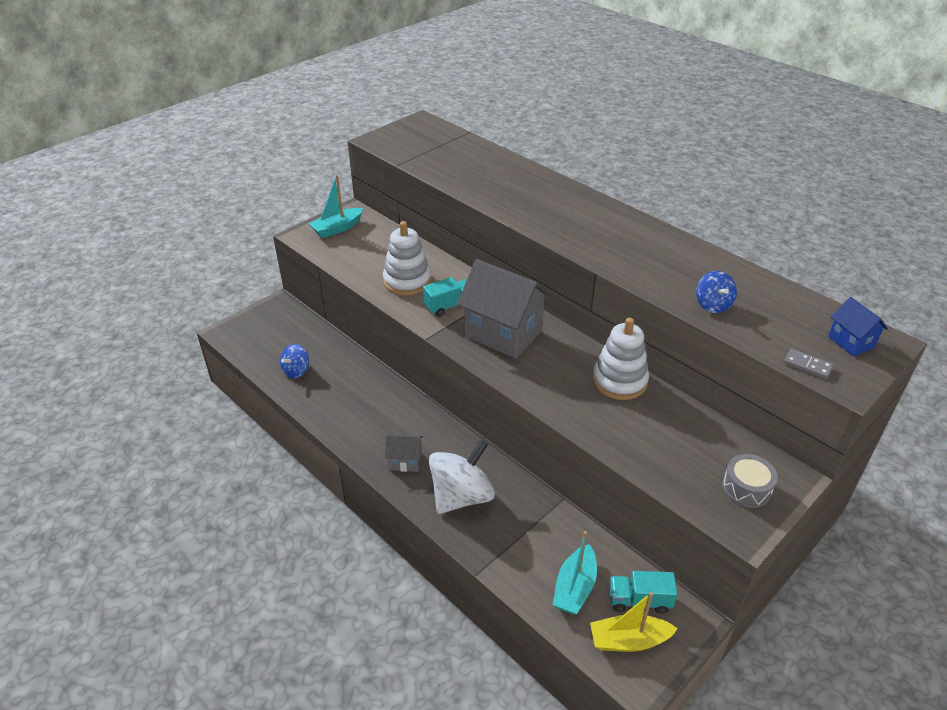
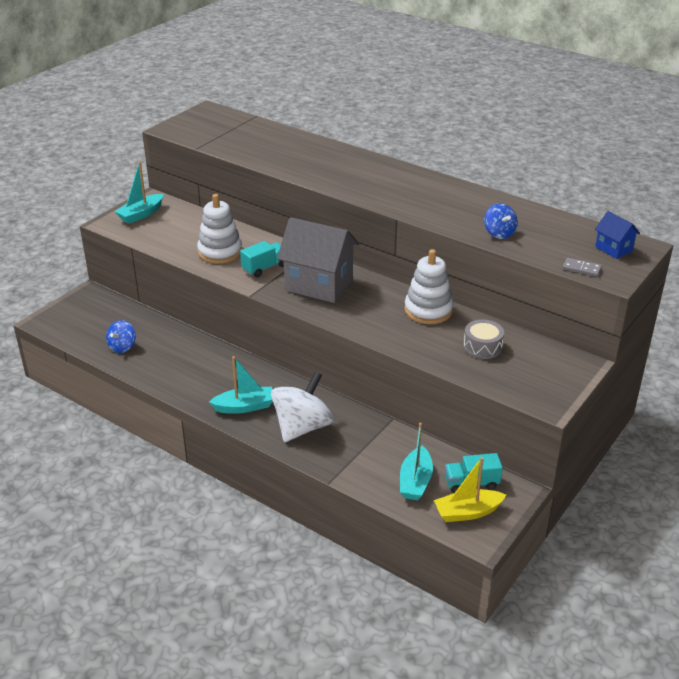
camera: 10 degrees left, 5 degrees down
grey house [385,434,423,472] -> turquoise boat [209,356,273,414]
grey drum [722,454,778,508] -> grey drum moved to [463,320,504,359]

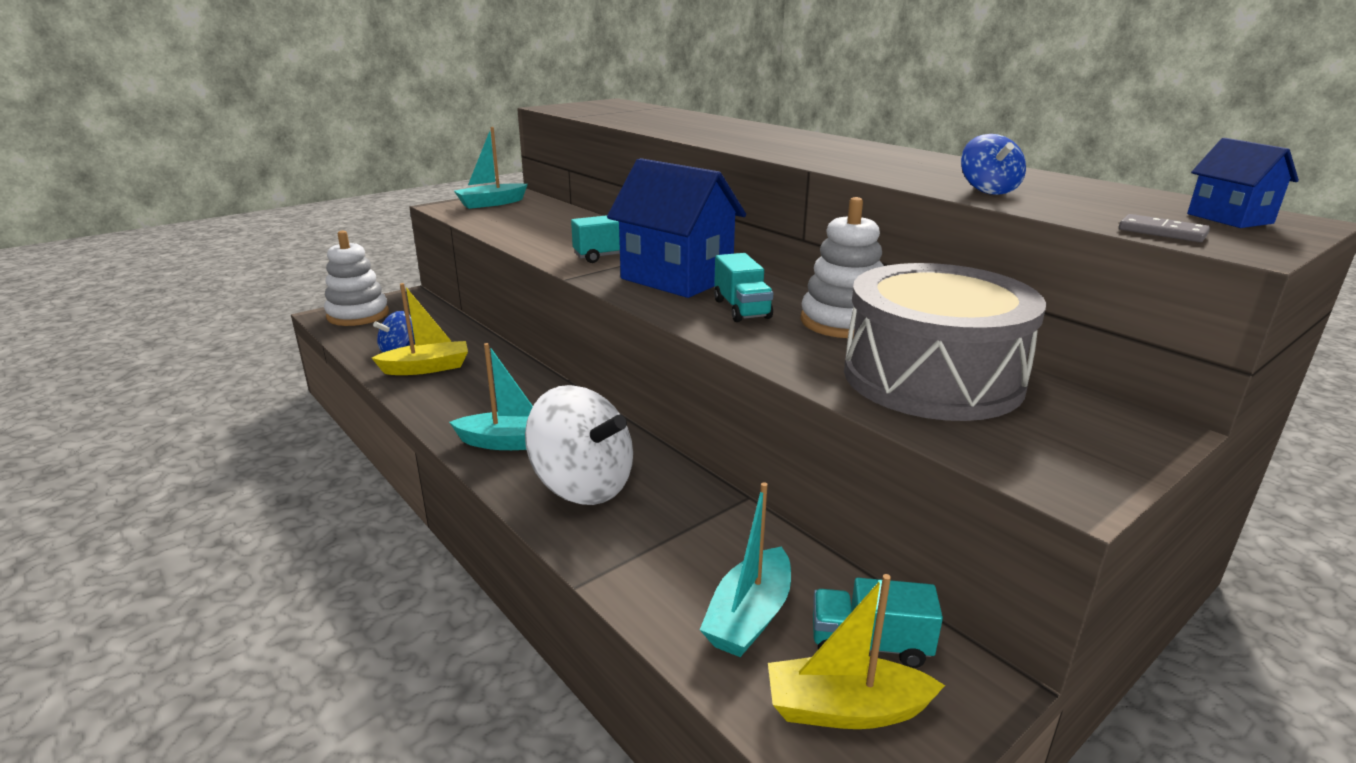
camera: 15 degrees right, 10 degrees down
white stacking toy [197,194,242,264] -> white stacking toy moved to [324,231,389,326]
white spinning top [271,372,333,442] -> white spinning top turned 75 degrees clockwise [525,385,633,505]
grey house [277,217,359,303] -> blue house [607,158,746,298]
grey drum [463,320,504,359] -> grey drum [844,263,1046,421], size x2.30
none -> yellow boat [372,283,468,375]
none -> turquoise truck [714,253,773,322]

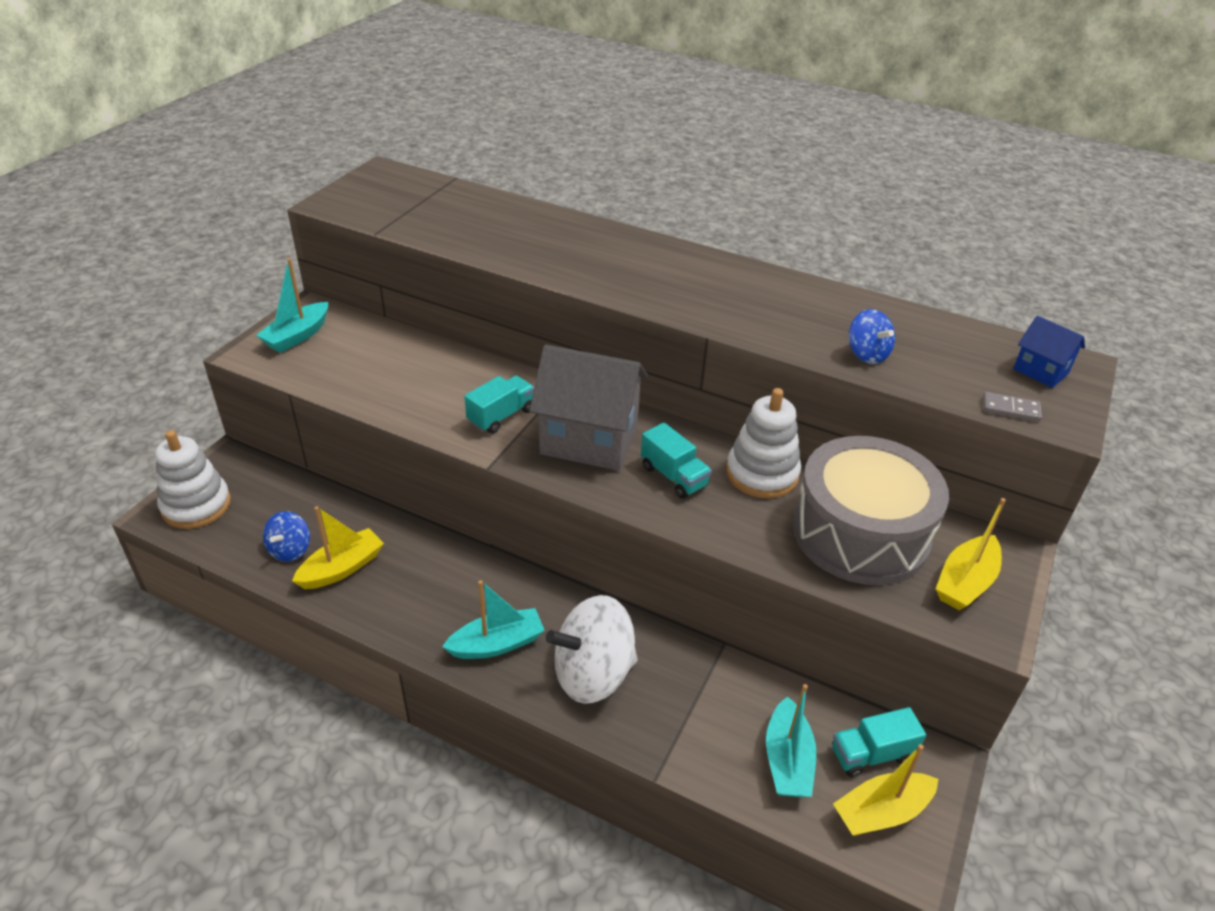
camera: 25 degrees left, 15 degrees up
white spinning top [525,385,633,505] -> white spinning top turned 150 degrees clockwise [546,595,637,704]
blue house [607,158,746,298] -> grey house [530,345,648,471]
none -> yellow boat [936,498,1006,610]

